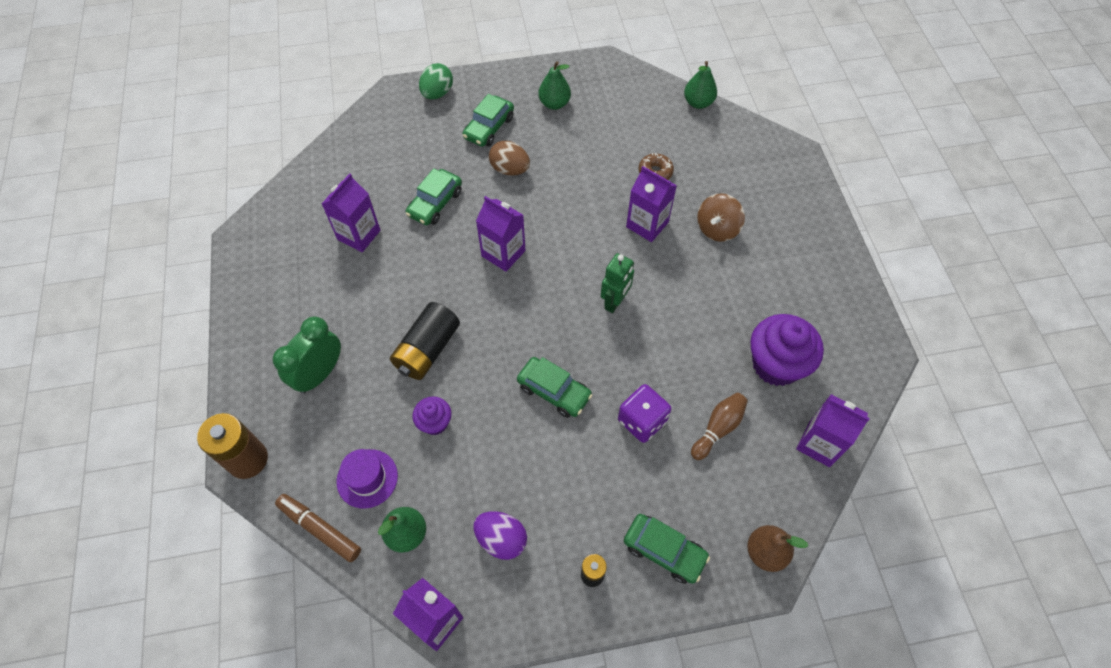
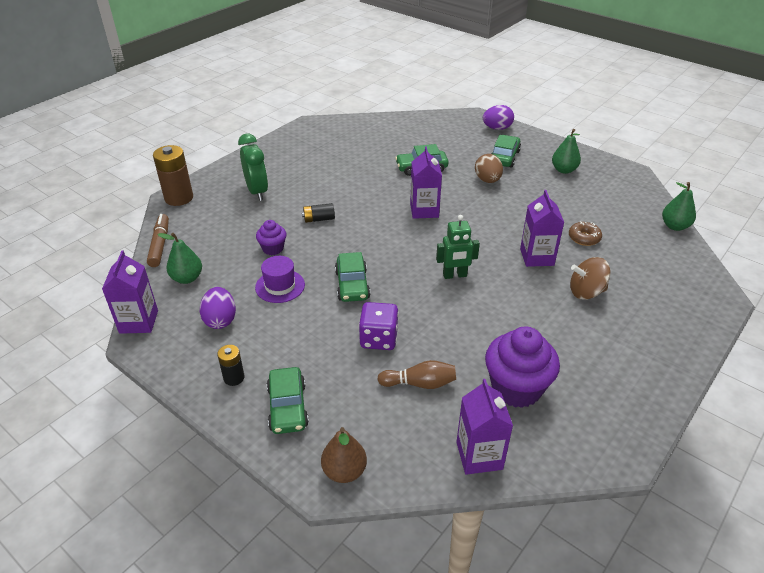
camera: 50 degrees right, 20 degrees down
green clock [273,317,341,394] -> green clock turned 75 degrees clockwise [238,134,268,201]
purple carton [322,173,381,252] -> none
purple hat [336,449,398,509] -> purple hat moved to [255,256,305,303]
black battery [390,302,460,380] -> black battery [302,203,335,223], size x0.54
green egg [419,63,453,99] -> purple egg [483,105,514,130]
green car [462,94,514,147] -> green car turned 120 degrees clockwise [491,135,521,168]

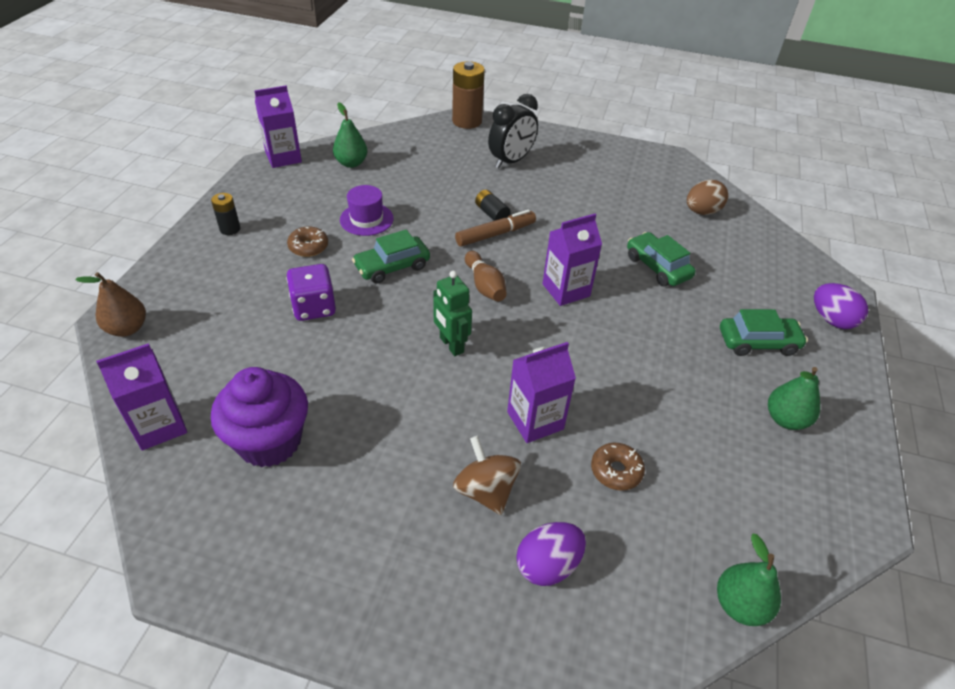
camera: 65 degrees right, 5 degrees up
brown marker [147,214,169,267] -> brown marker moved to [455,210,536,247]
purple egg [200,287,236,329] -> purple egg moved to [516,522,586,586]
green clock [238,134,268,201] -> black clock [488,94,538,168]
purple cupcake [256,220,287,255] -> none
green car [267,367,309,434] -> none
brown bowling pin [377,360,456,389] -> brown bowling pin moved to [465,251,507,301]
brown egg [475,154,503,183] -> brown egg moved to [687,180,728,215]
none -> brown donut [287,226,328,257]

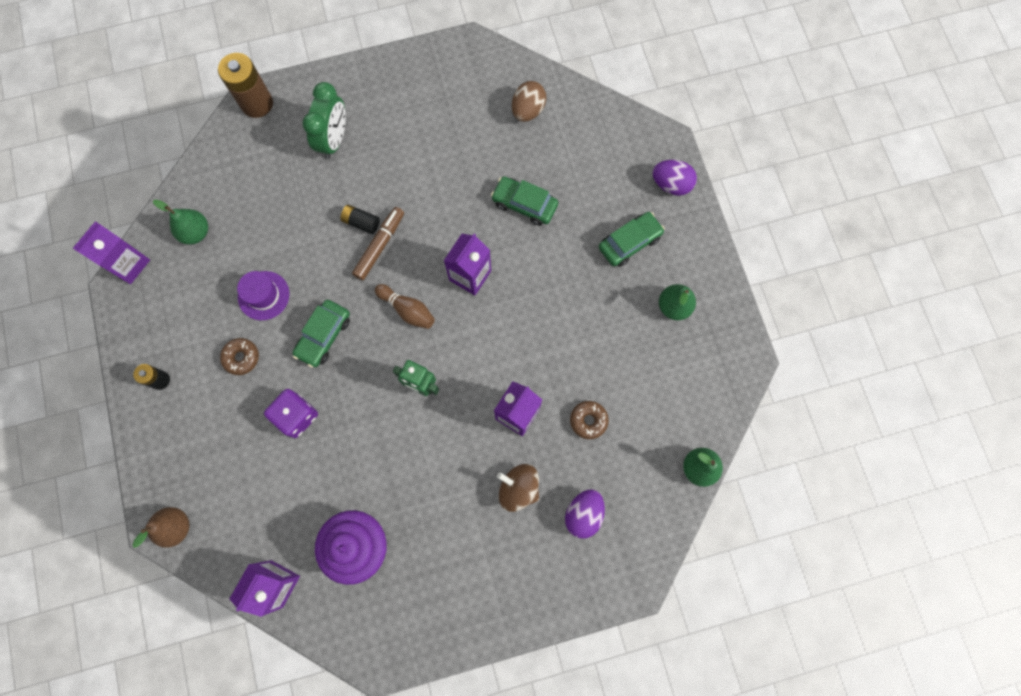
camera: 30 degrees left, 30 degrees up
black clock [488,94,538,168] -> green clock [302,82,346,159]

